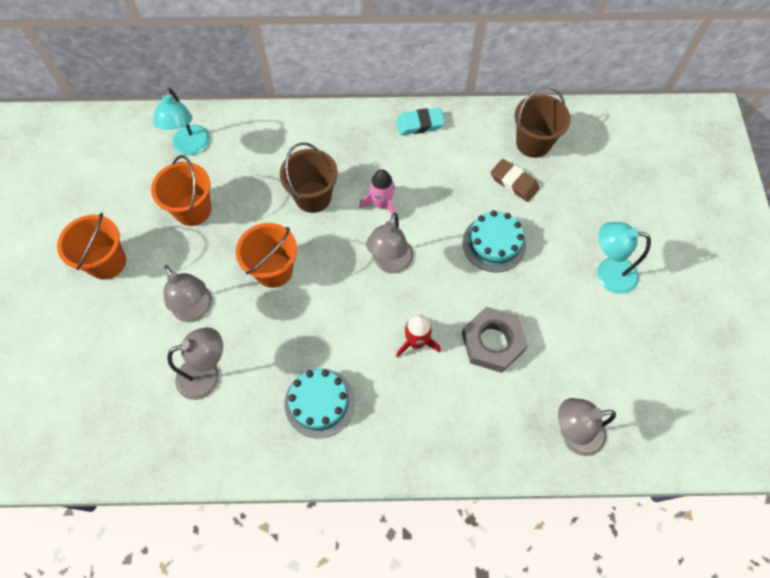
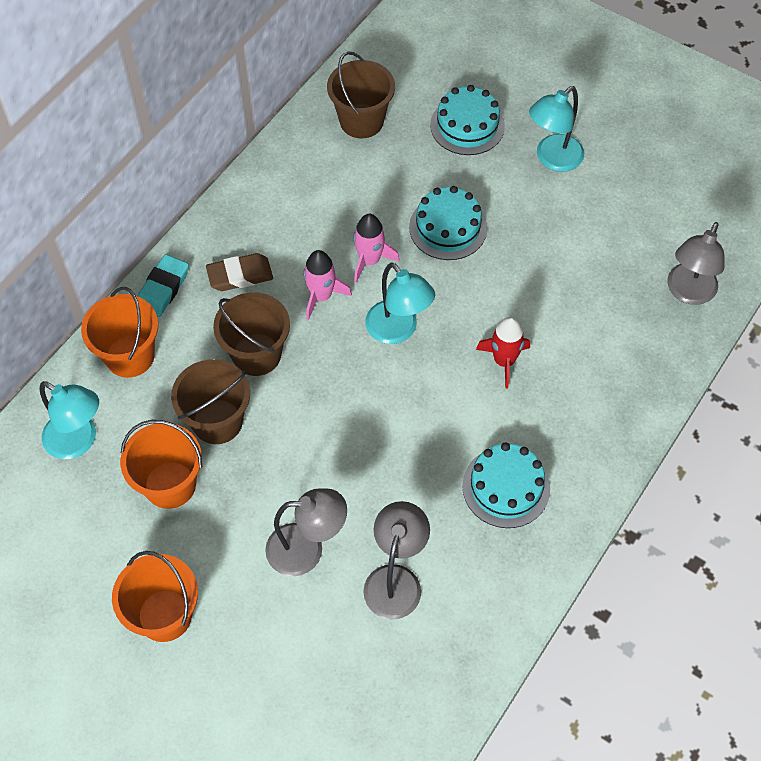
camera: 55 degrees left, 5 degrees down
orange bucket [236,223,297,288] -> orange bucket moved to [81,287,158,378]
grey lamp [366,213,414,274] -> turquoise lamp [365,262,435,344]
turquoise eraser [396,108,445,135] -> turquoise eraser moved to [137,254,189,317]
grey nut [462,307,528,373] -> none
brown eraser [491,159,540,202] -> brown eraser moved to [206,253,273,291]
none -> brown bucket [171,359,250,444]
none -> pink rocket [353,214,399,283]
none -> turquoise cake [430,85,505,155]

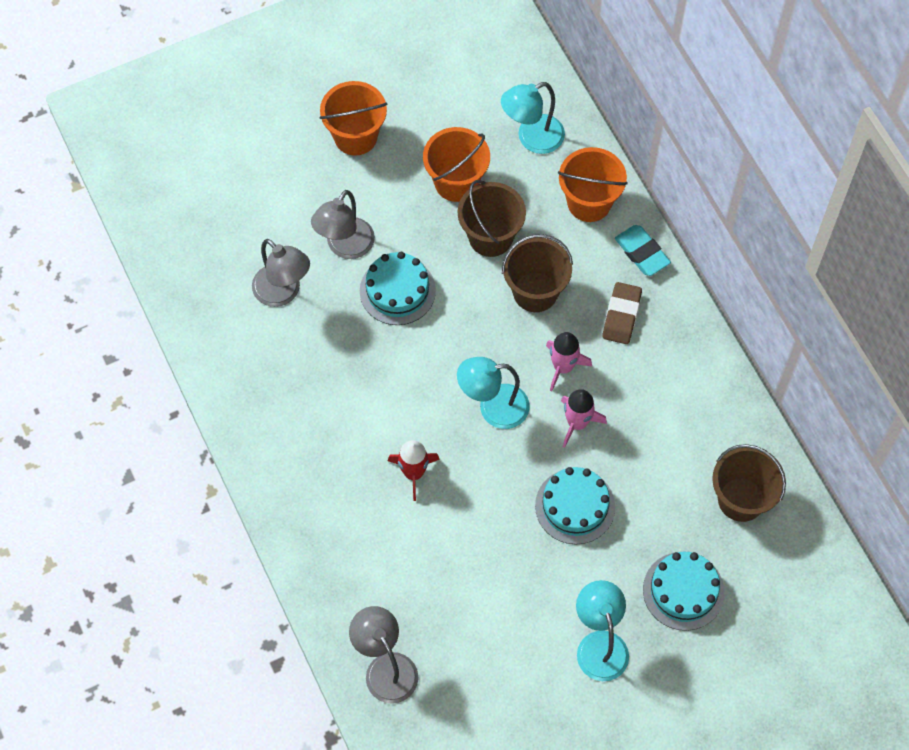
camera: 120 degrees right, 5 degrees up
turquoise cake [462,442,550,528] -> turquoise cake moved to [360,252,436,325]

